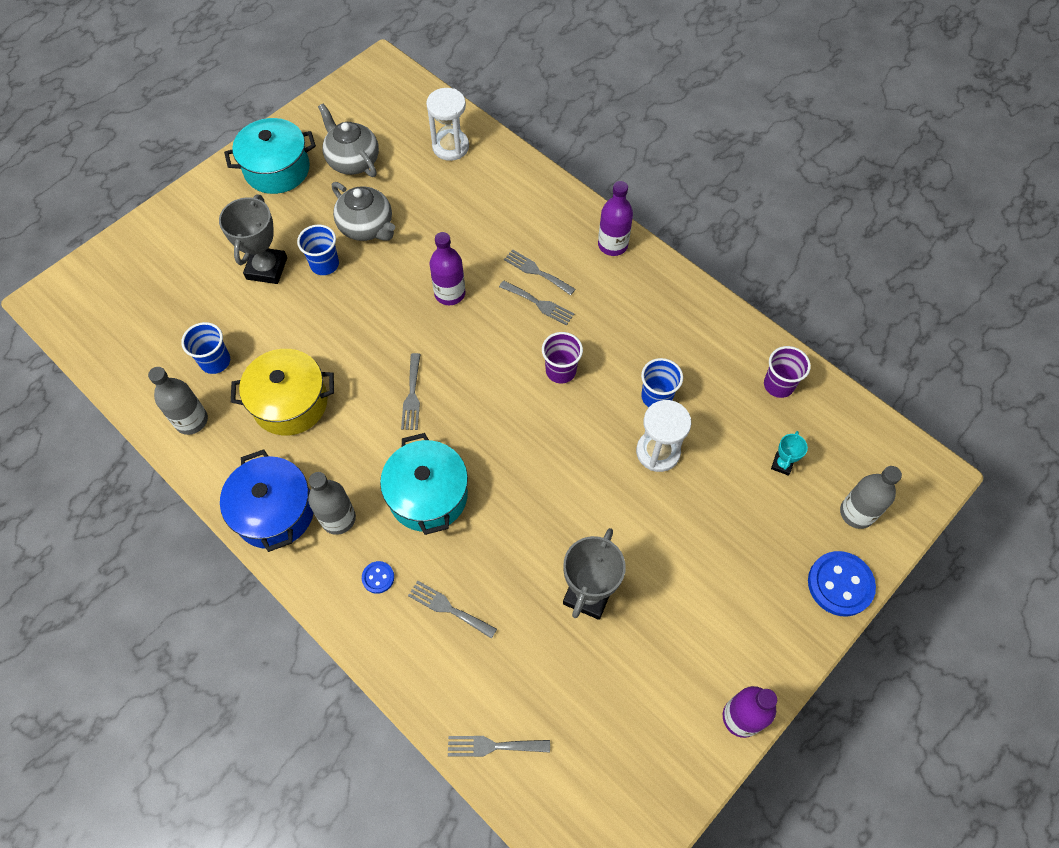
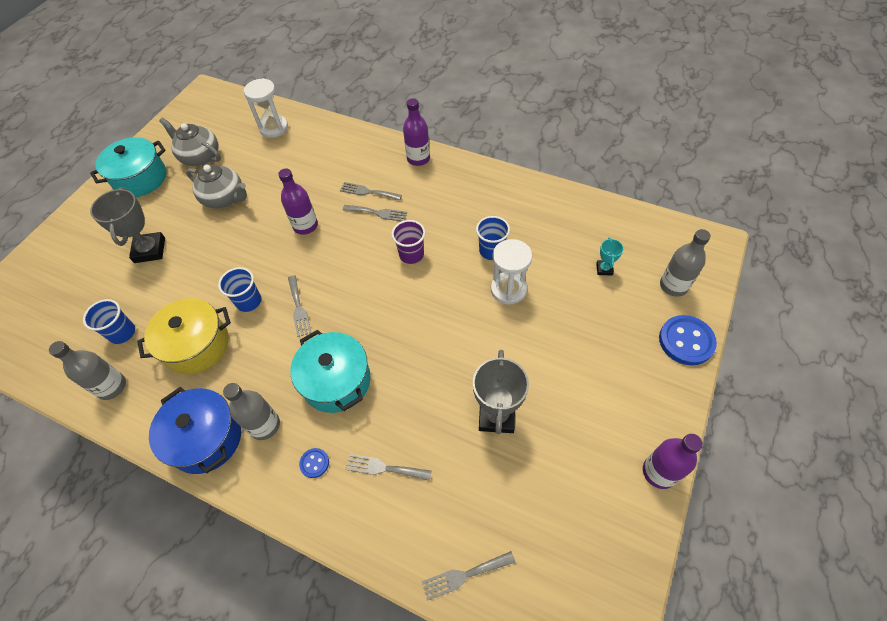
camera: 15 degrees left, 5 degrees down
blue cup [297,225,339,275] -> blue cup moved to [218,267,262,312]
purple cup [764,346,811,398] -> none

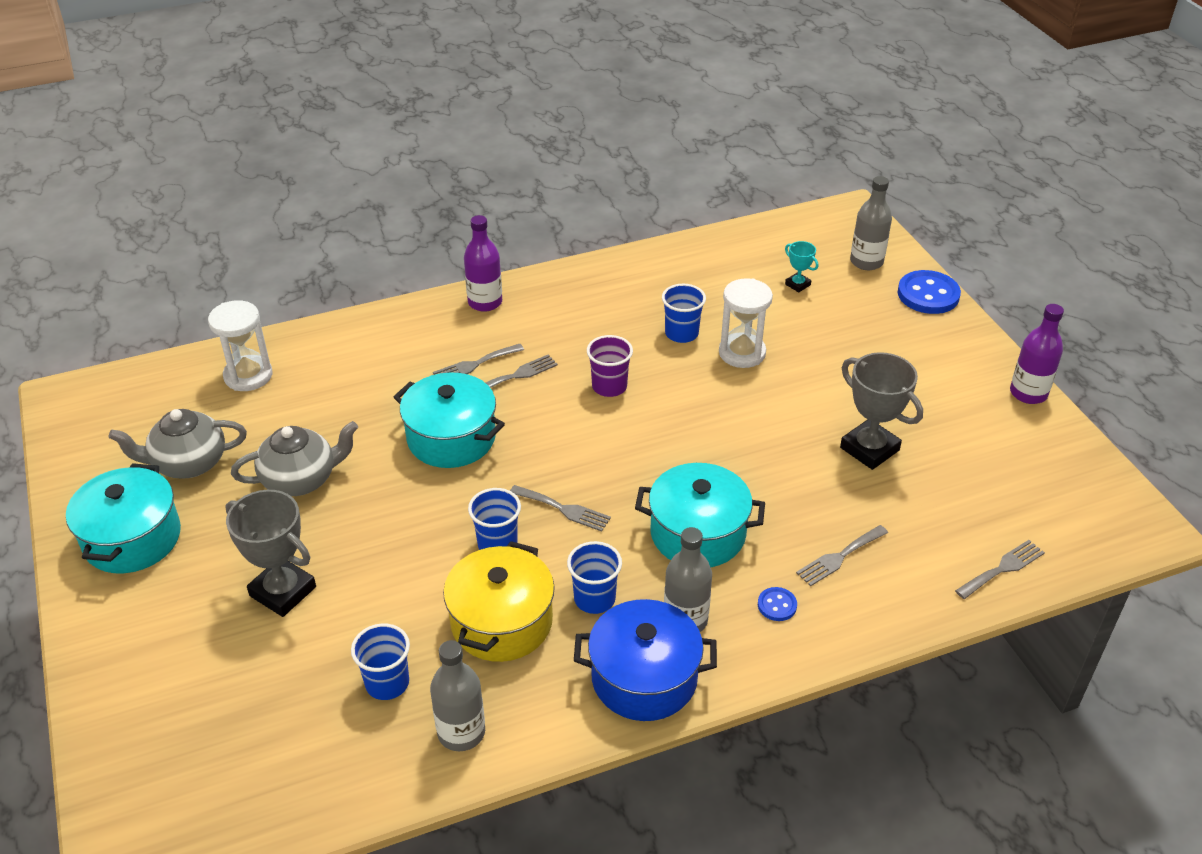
camera: 50 degrees left, 15 degrees down
purple bottle [278,168,318,235] -> turquoise pot [394,373,505,468]
grey fork [421,551,515,601] -> grey fork turned 150 degrees counterclockwise [955,540,1045,599]
none -> blue cup [567,541,622,614]

